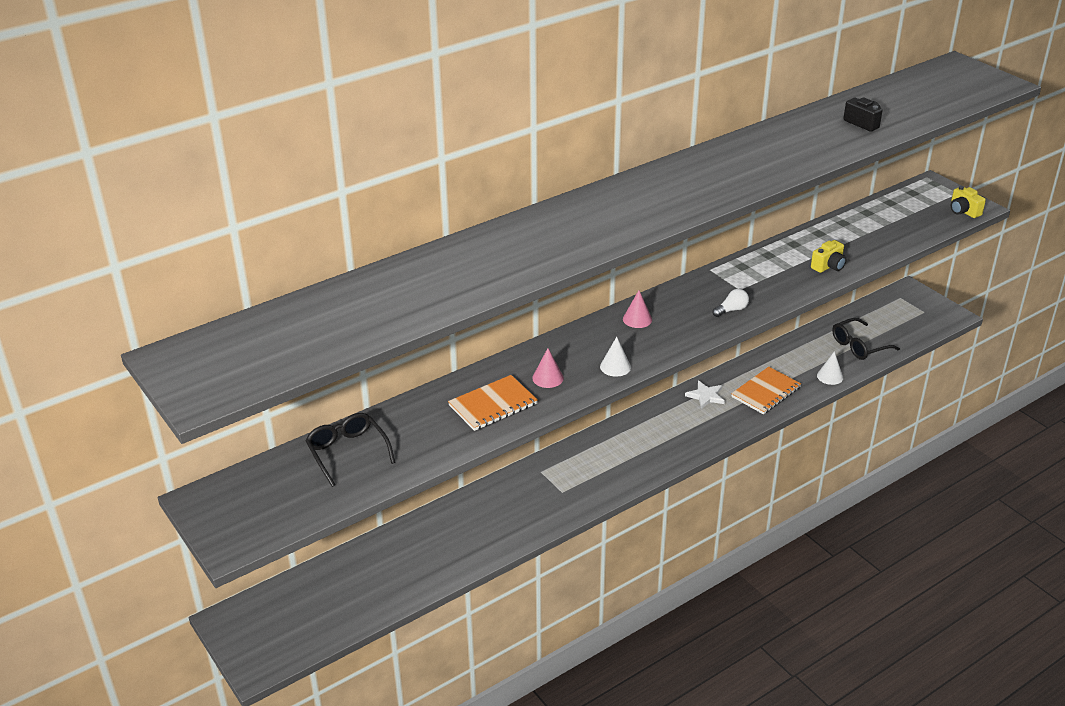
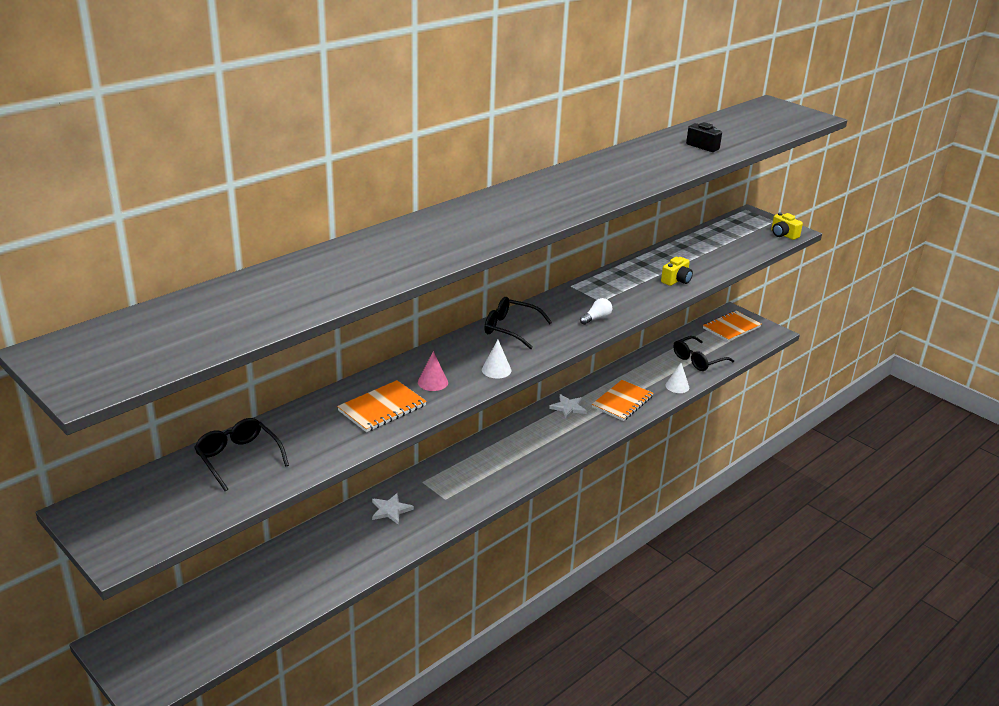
camera: 10 degrees left, 5 degrees down
pink cone [623,290,652,328] -> black glasses [485,297,552,349]
none -> white star [372,493,414,524]
none -> orange notebook [703,311,762,342]

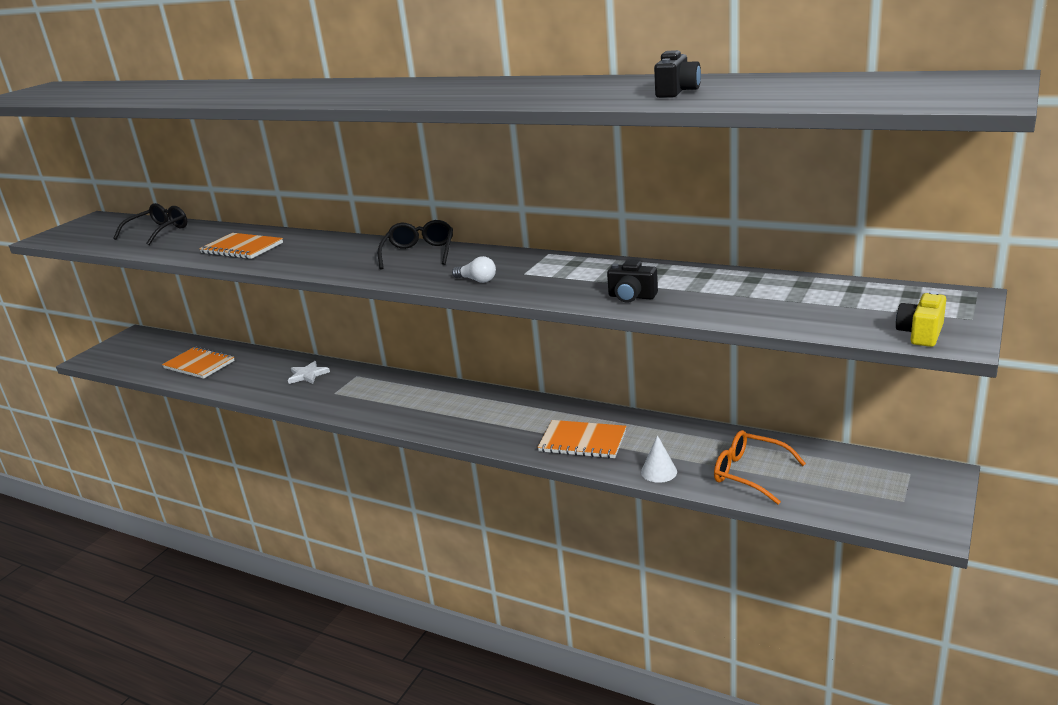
camera: 75 degrees right, 5 degrees down
pink cone [418,351,448,391] -> none
white cone [482,340,511,378] -> none
white star [549,394,587,419] -> none
yellow camera [661,257,693,286] -> black camera [607,260,658,303]
black glasses [673,336,734,371] -> orange glasses [714,430,806,505]
orange notebook [703,311,762,342] -> orange notebook moved to [162,347,235,379]

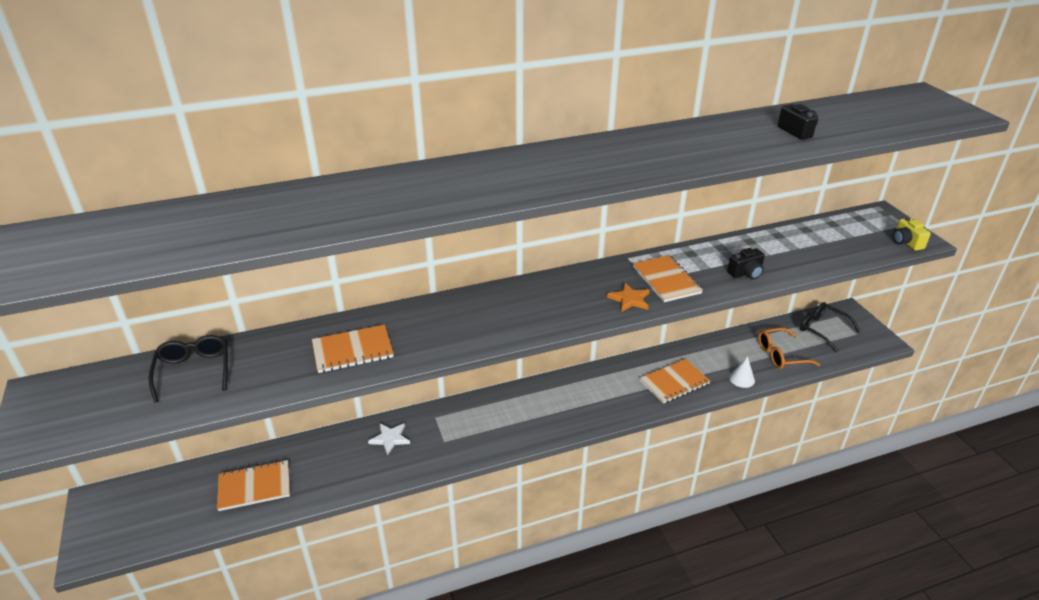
camera: 50 degrees left, 10 degrees up
black glasses [378,220,453,269] -> black glasses moved to [800,302,861,353]
white light bulb [452,256,496,283] -> orange star [607,283,650,312]
none -> orange notebook [633,255,703,302]

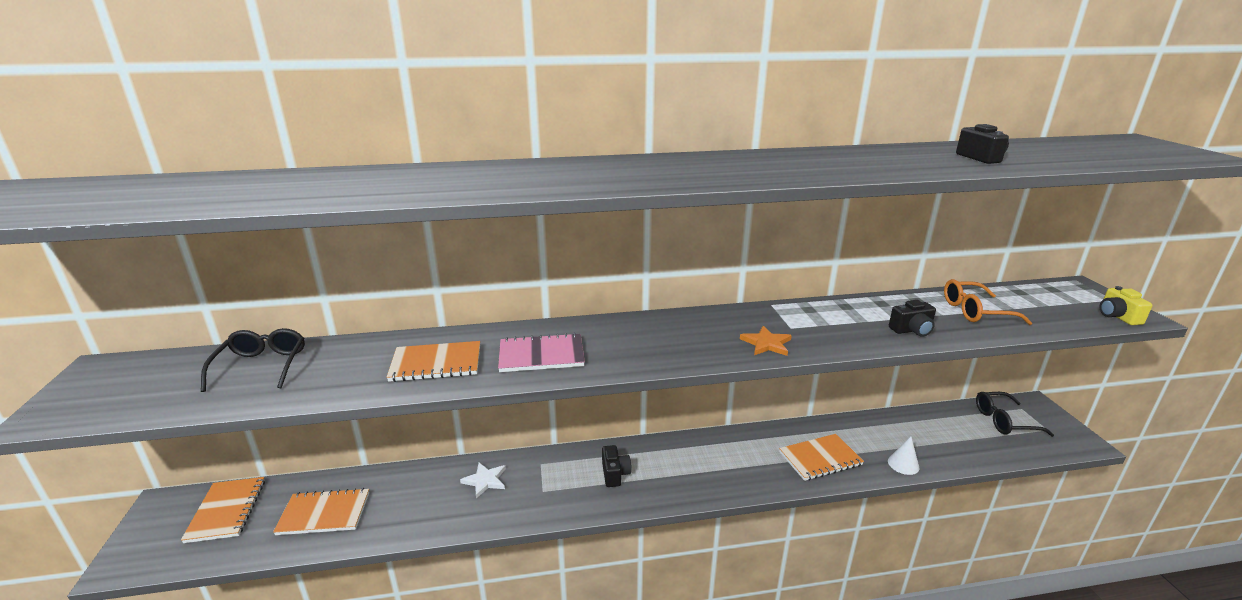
camera: 10 degrees right, 10 degrees down
orange notebook [633,255,703,302] -> orange notebook moved to [181,477,265,543]
orange glasses [758,328,820,369] -> orange glasses moved to [944,279,1032,325]
black glasses [800,302,861,353] -> black glasses turned 60 degrees counterclockwise [976,392,1054,437]
none -> pink notebook [498,333,585,372]
none -> black camera [602,445,632,487]

